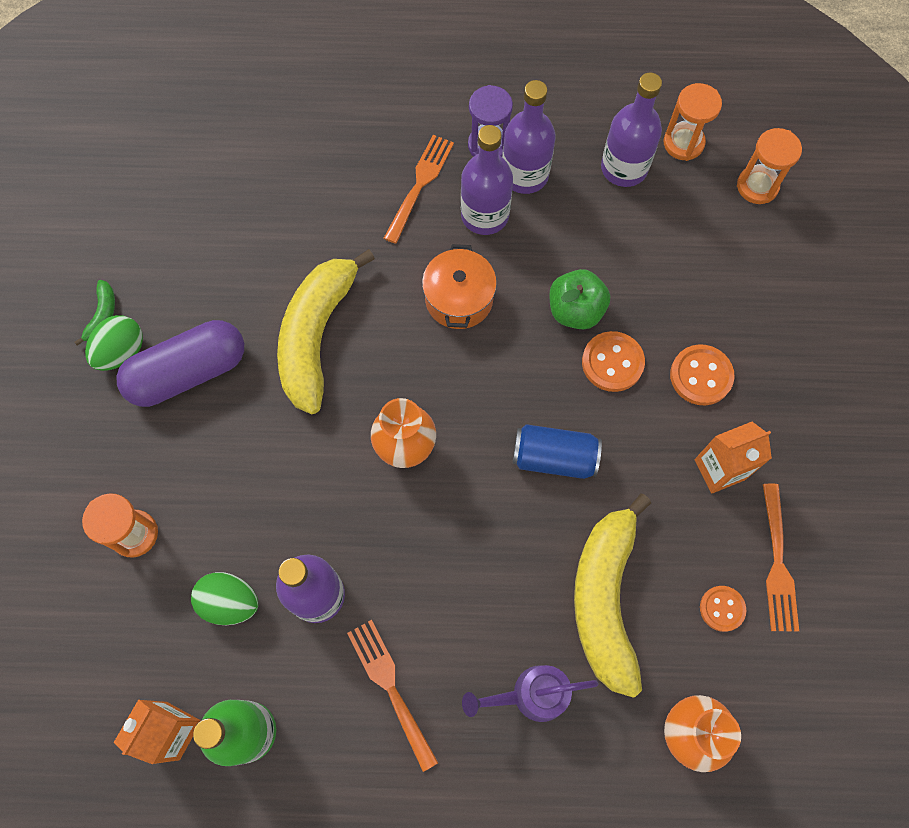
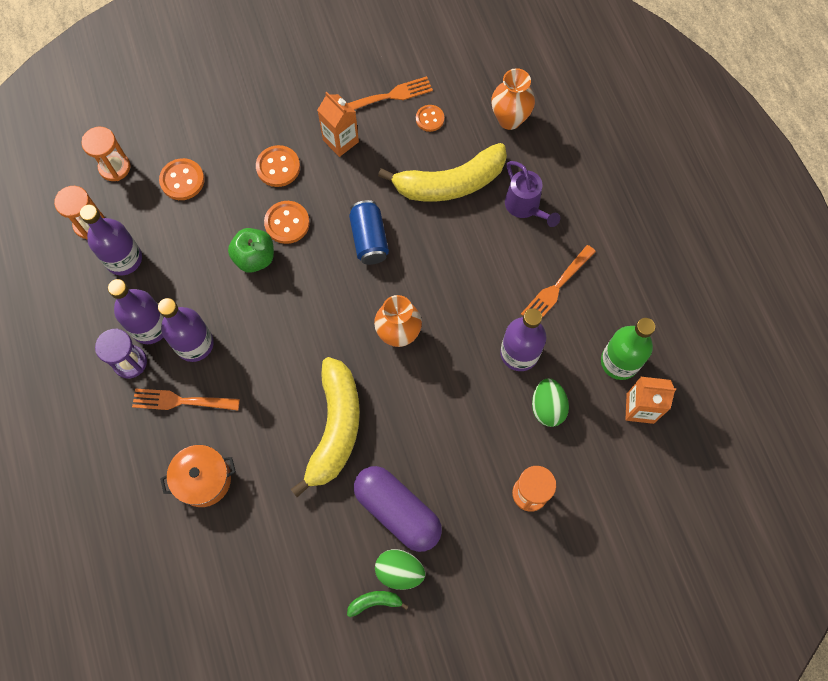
camera: 110 degrees left, 0 degrees up
yellow banana [277,249,375,414] -> yellow banana turned 75 degrees counterclockwise [290,357,360,497]
orange pot [422,244,497,329] -> orange pot moved to [160,445,236,507]
none -> orange button [159,158,205,200]

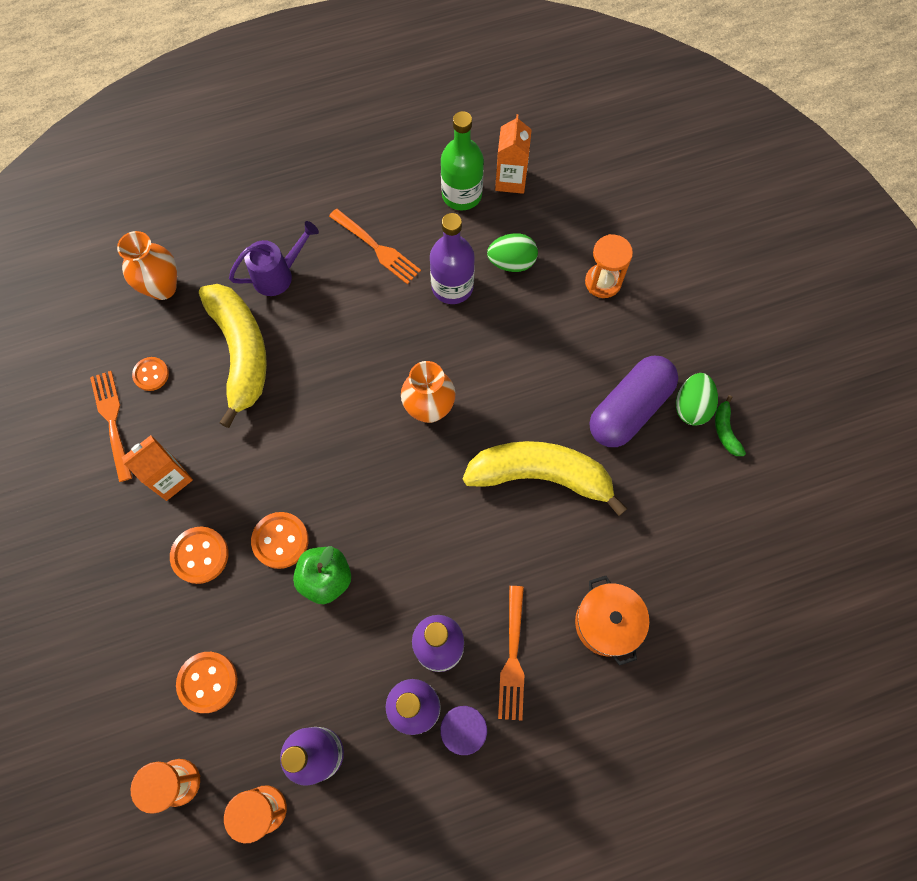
camera: 90 degrees left, 0 degrees up
blue can [349,200,389,265] -> none

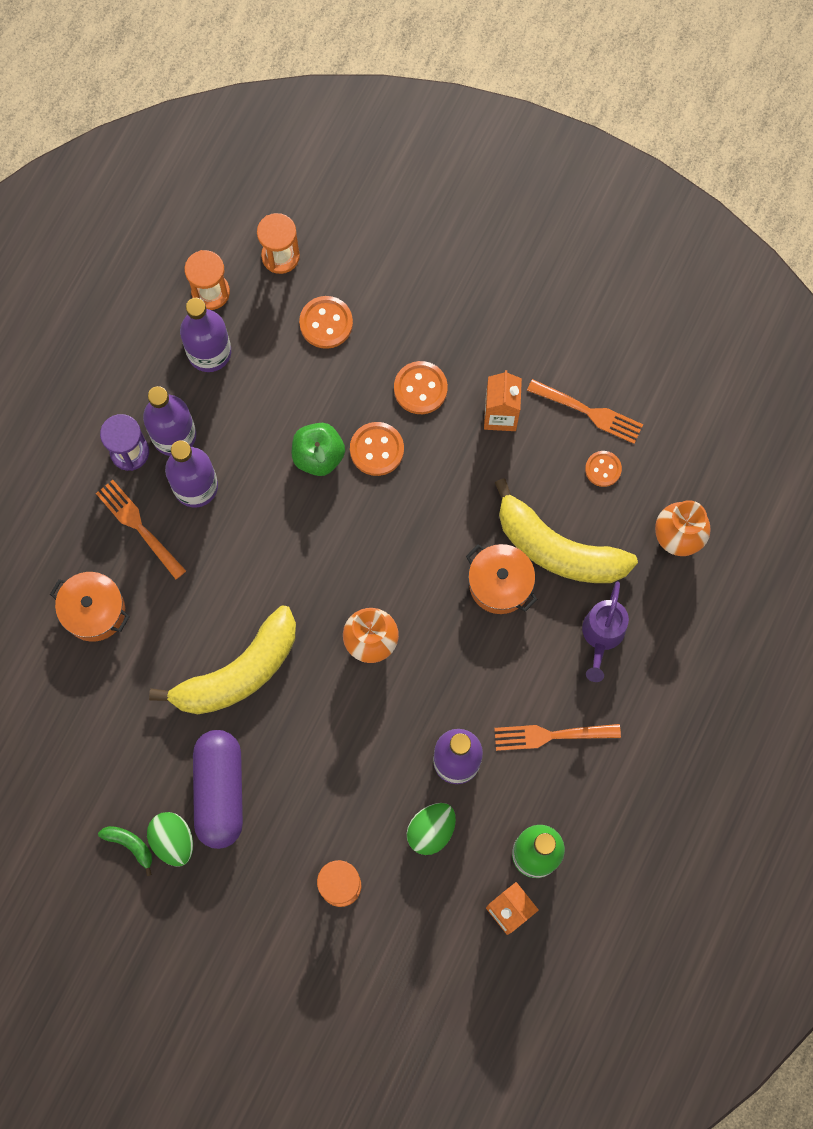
camera: 135 degrees right, 5 degrees up
none -> orange pot [466,544,538,614]

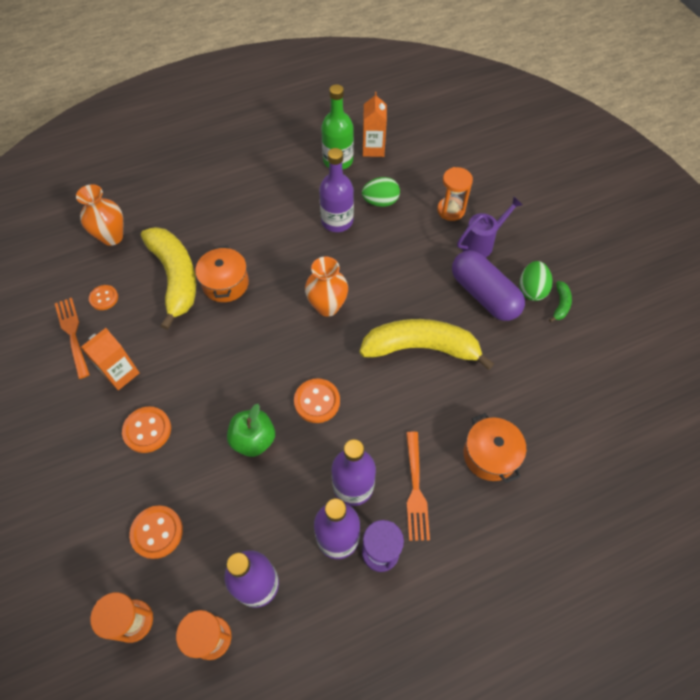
camera: 140 degrees left, 15 degrees down
green banana [98,826,152,876] -> green banana turned 150 degrees counterclockwise [549,281,572,322]
purple capsule [193,730,243,849] -> purple capsule turned 75 degrees counterclockwise [452,250,525,321]
orange button [350,422,404,476] -> orange button moved to [294,378,340,423]
orange fork [494,724,621,751] -> none
purple watering can [582,581,629,682] -> purple watering can moved to [457,197,523,258]

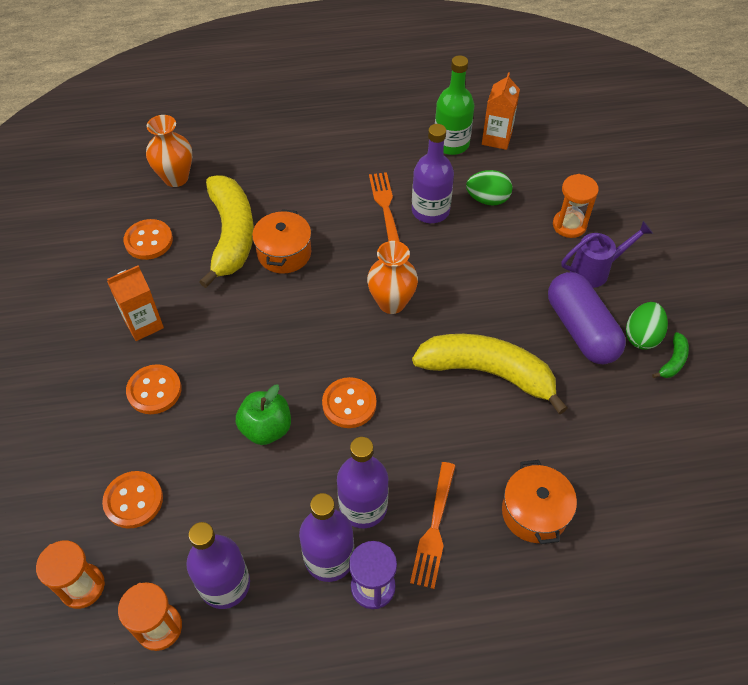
camera: 15 degrees right, 5 degrees down
orange fork [55,298,90,379] -> orange fork moved to [369,172,400,242]
orange button [89,285,118,310] -> orange button [124,219,173,260], size x1.50

